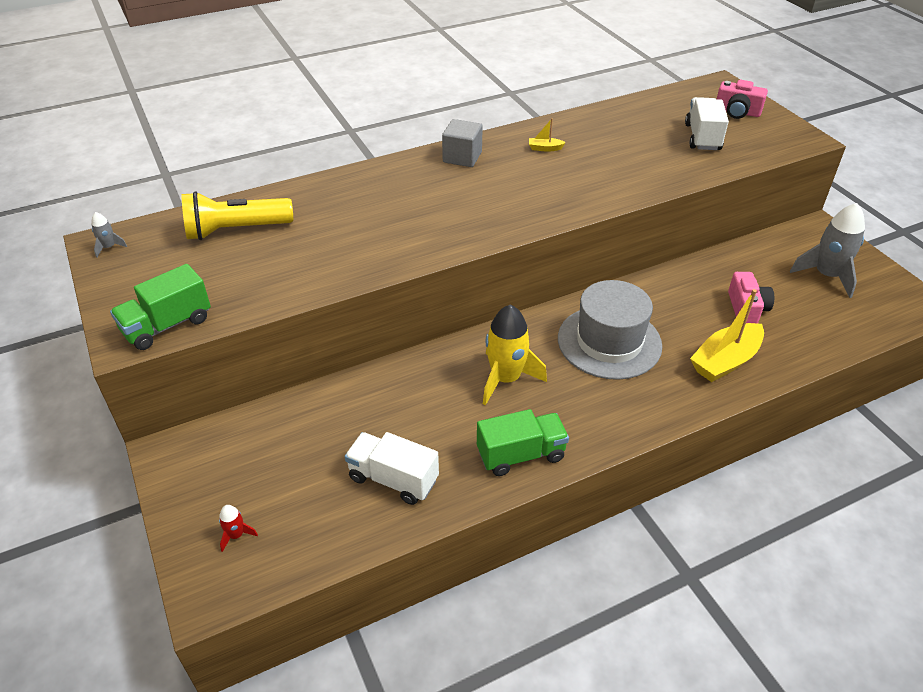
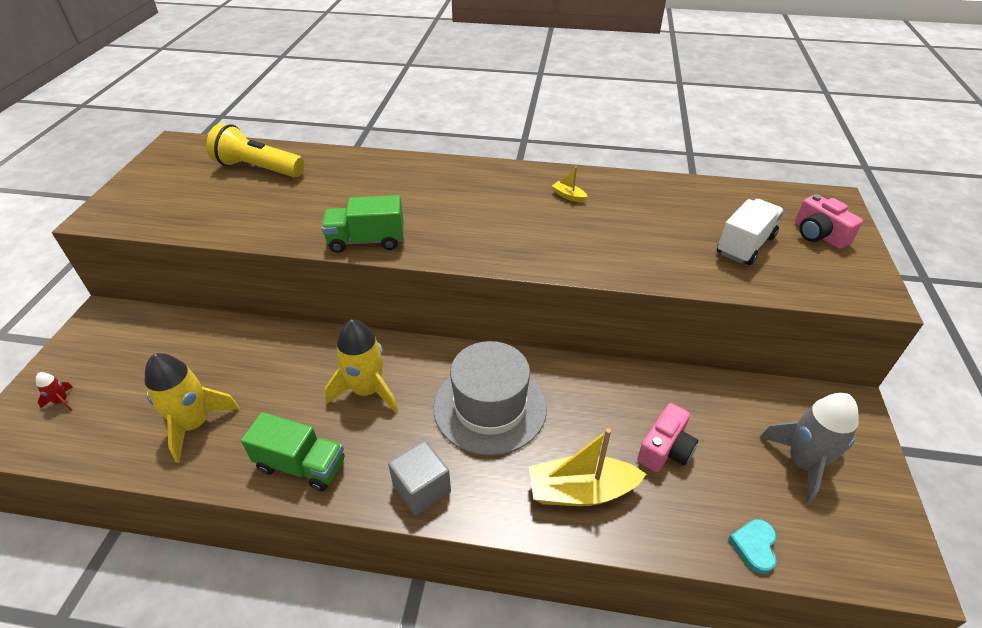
camera: 35 degrees right, 0 degrees up
grey rocket [91,212,128,258] -> none
green truck [110,264,211,350] -> green truck moved to [322,195,404,253]
white truck [345,432,439,505] -> yellow rocket [145,353,240,463]
grey cube [442,119,483,167] -> grey cube moved to [388,441,451,515]
none -> turquoise heart [728,519,777,574]

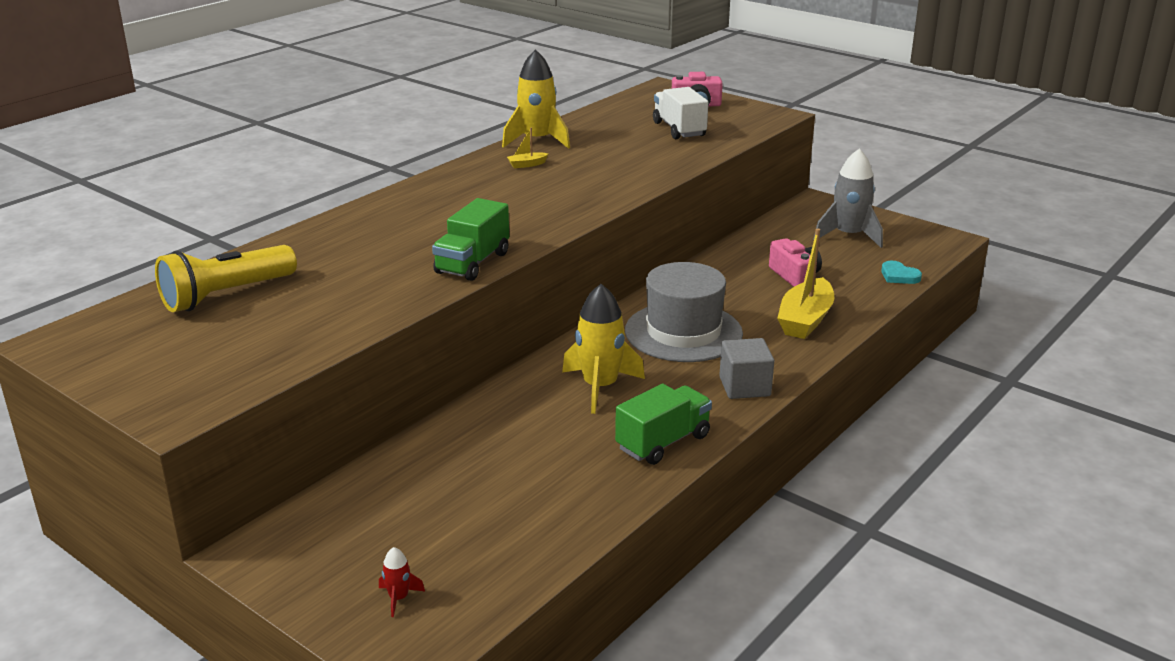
camera: 60 degrees left, 15 degrees down
yellow rocket [145,353,240,463] -> yellow rocket moved to [502,49,570,149]

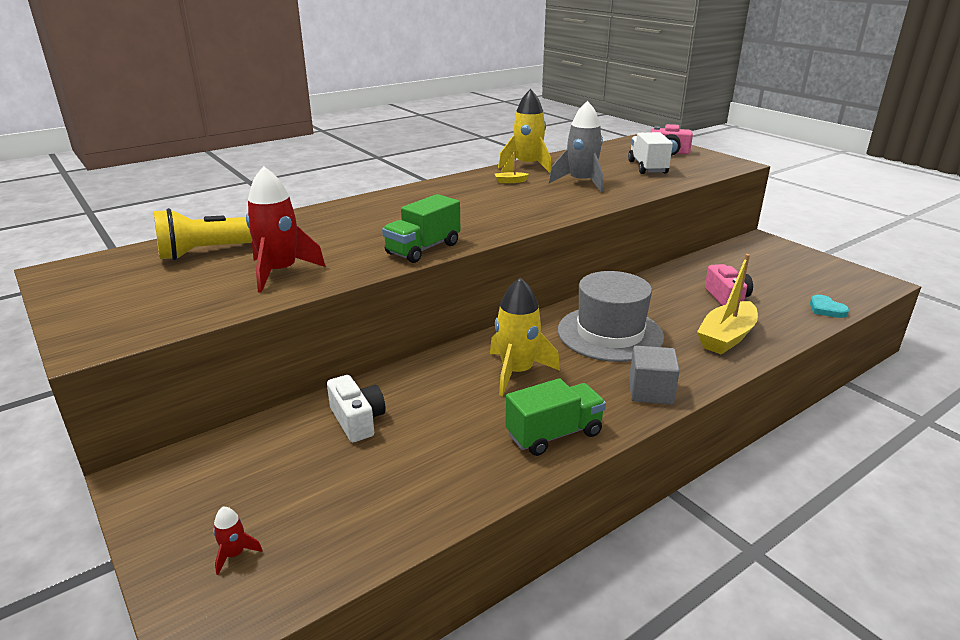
camera: 15 degrees right, 0 degrees up
grey rocket [813,149,883,248] -> grey rocket moved to [549,101,604,193]
none -> red rocket [246,166,326,293]
none -> white camera [327,375,385,442]

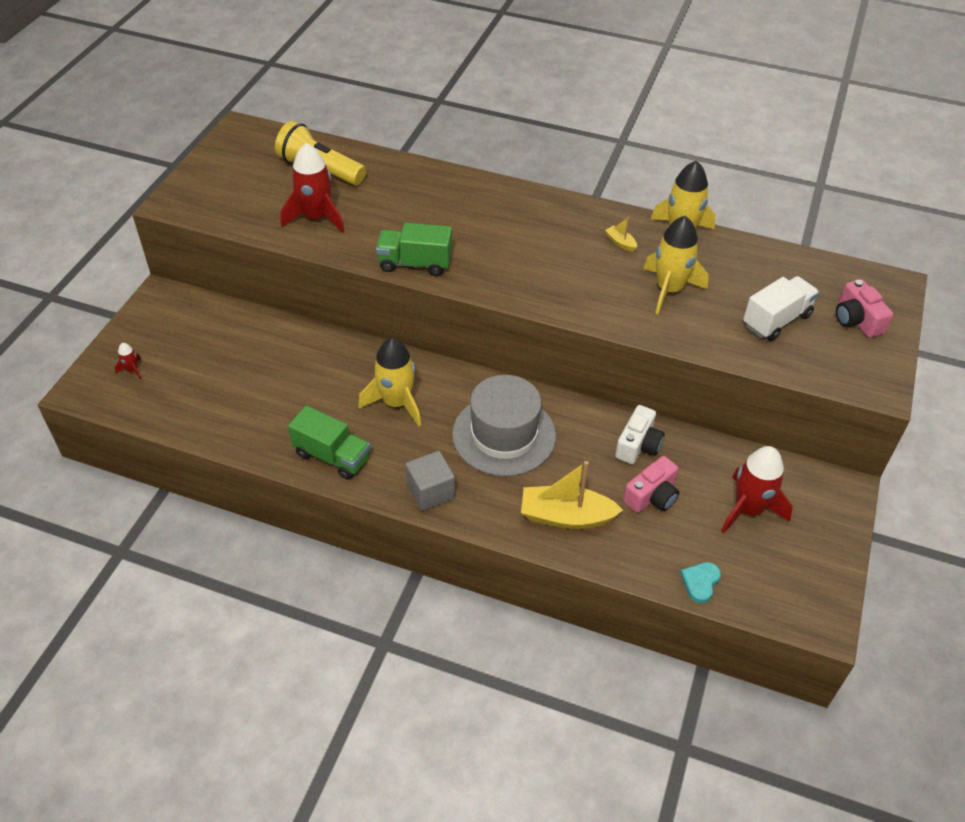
camera: 55 degrees right, 20 degrees up
white camera [327,375,385,442] -> white camera moved to [615,405,665,464]
grey rocket [549,101,604,193] -> yellow rocket [643,216,709,314]
none -> red rocket [721,446,793,534]

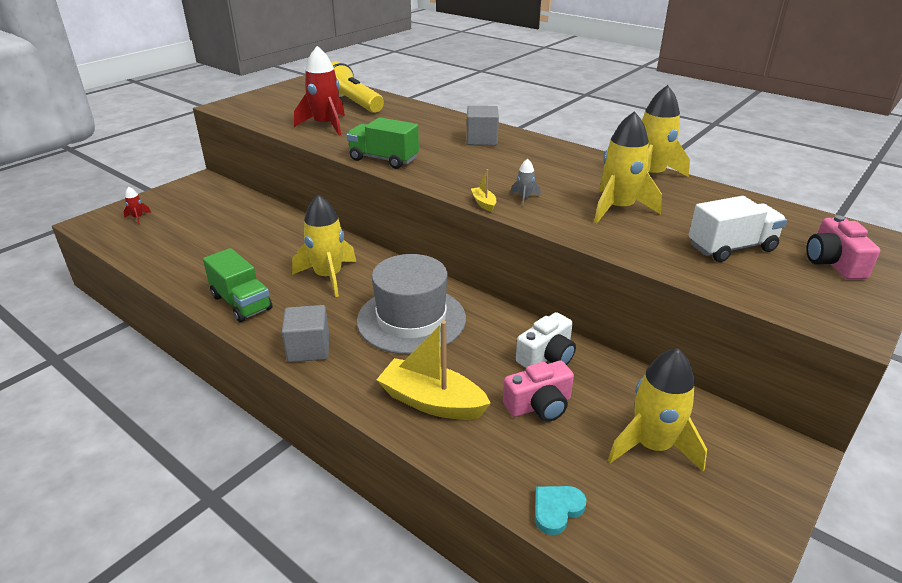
camera: 20 degrees right, 15 degrees down
yellow boat [605,217,637,252] -> yellow boat moved to [471,169,496,212]
red rocket [721,446,793,534] -> yellow rocket [608,348,707,472]
none -> grey cube [467,106,499,146]
none -> grey rocket [510,159,541,206]

